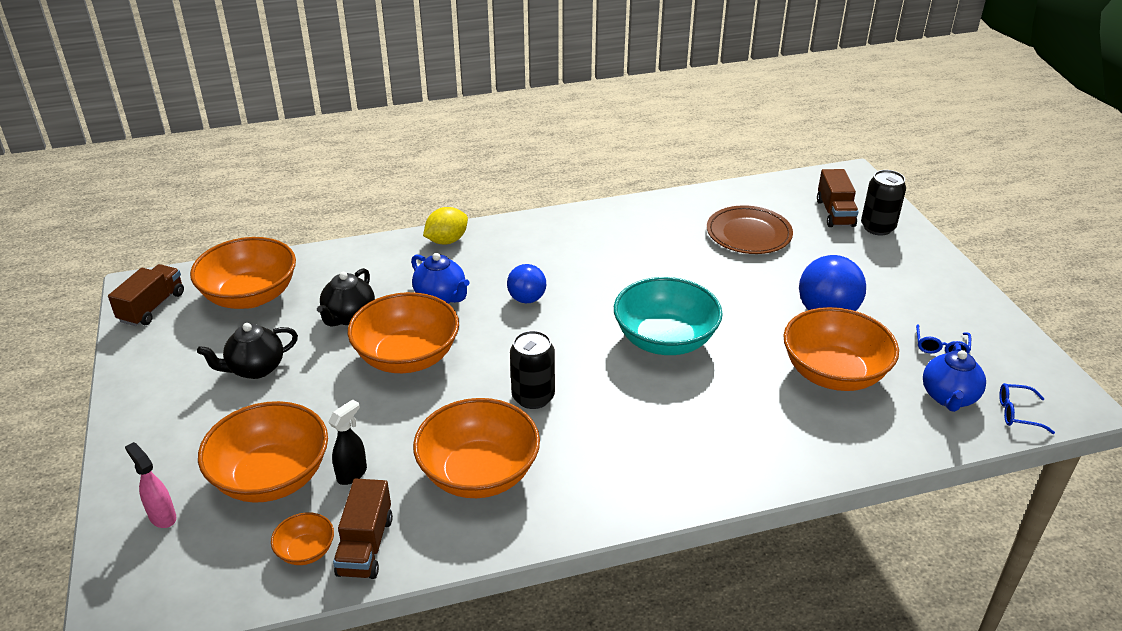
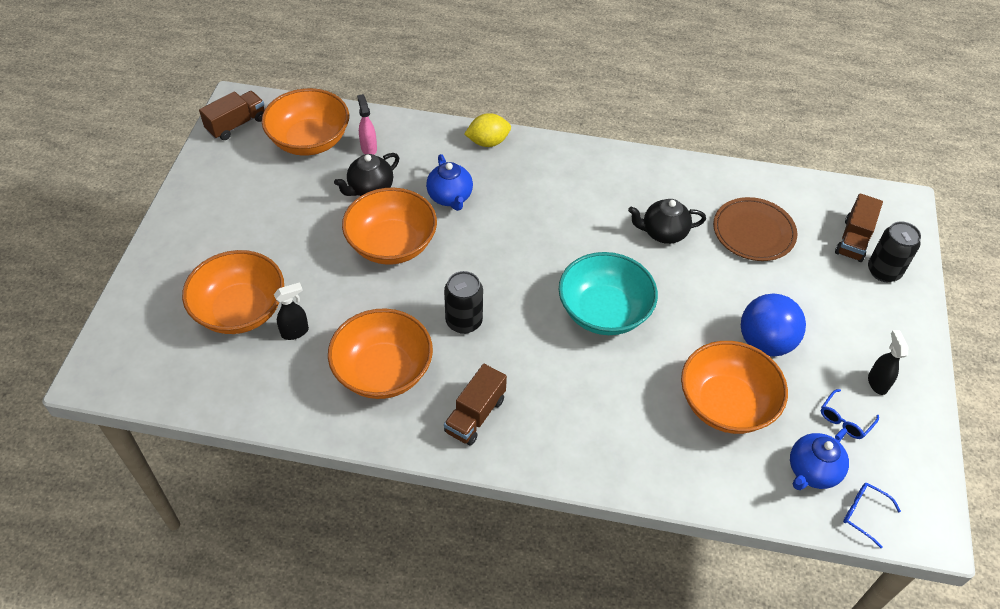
camera: 25 degrees right, 15 degrees up
pink spray bottle [125,442,176,528] -> pink spray bottle moved to [357,94,377,155]
black teapot [197,323,298,379] -> black teapot moved to [628,199,706,244]
orange bowl [271,512,334,565] -> none
brown truck [333,478,393,579] -> brown truck moved to [444,364,507,445]
blue ball [507,264,546,303] -> none
none -> black spray bottle [868,330,908,395]

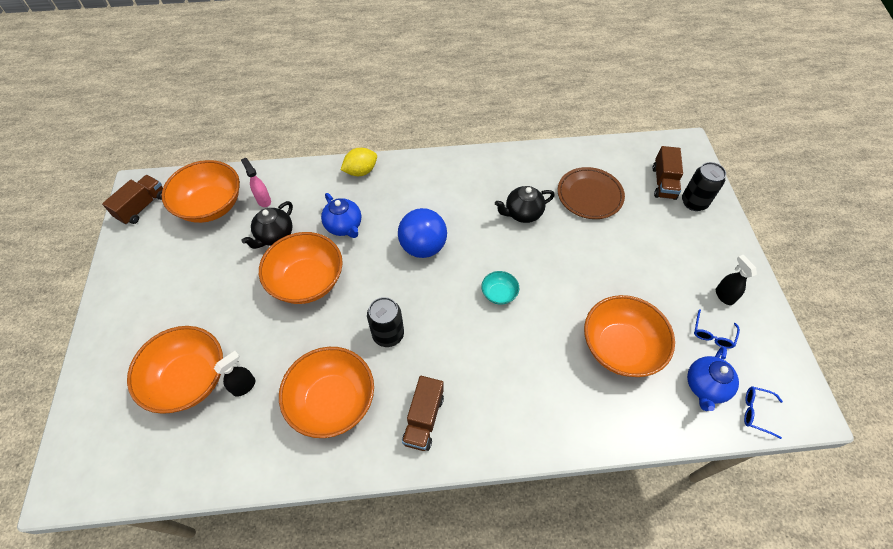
camera: 15 degrees left, 5 degrees up
turquoise bowl [559,252,658,335] -> turquoise bowl [481,271,519,305], size x0.46
blue ball [741,294,806,357] -> blue ball moved to [398,208,447,258]

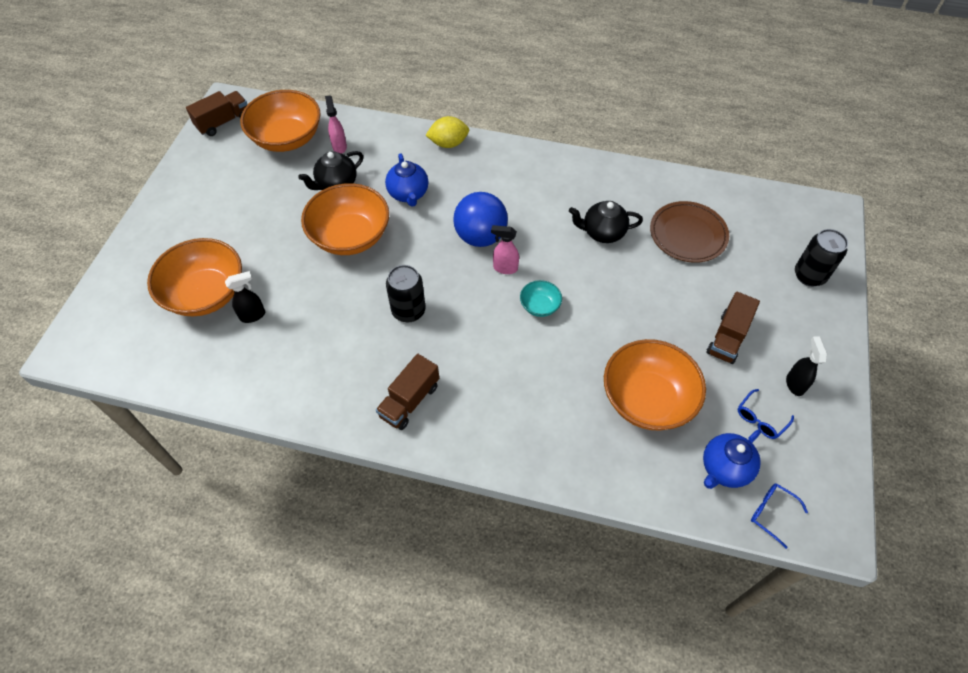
camera: 20 degrees right, 0 degrees up
orange bowl [279,347,374,438] -> none
brown truck [652,146,683,200] -> brown truck moved to [706,291,760,364]
none -> pink spray bottle [491,225,519,274]

